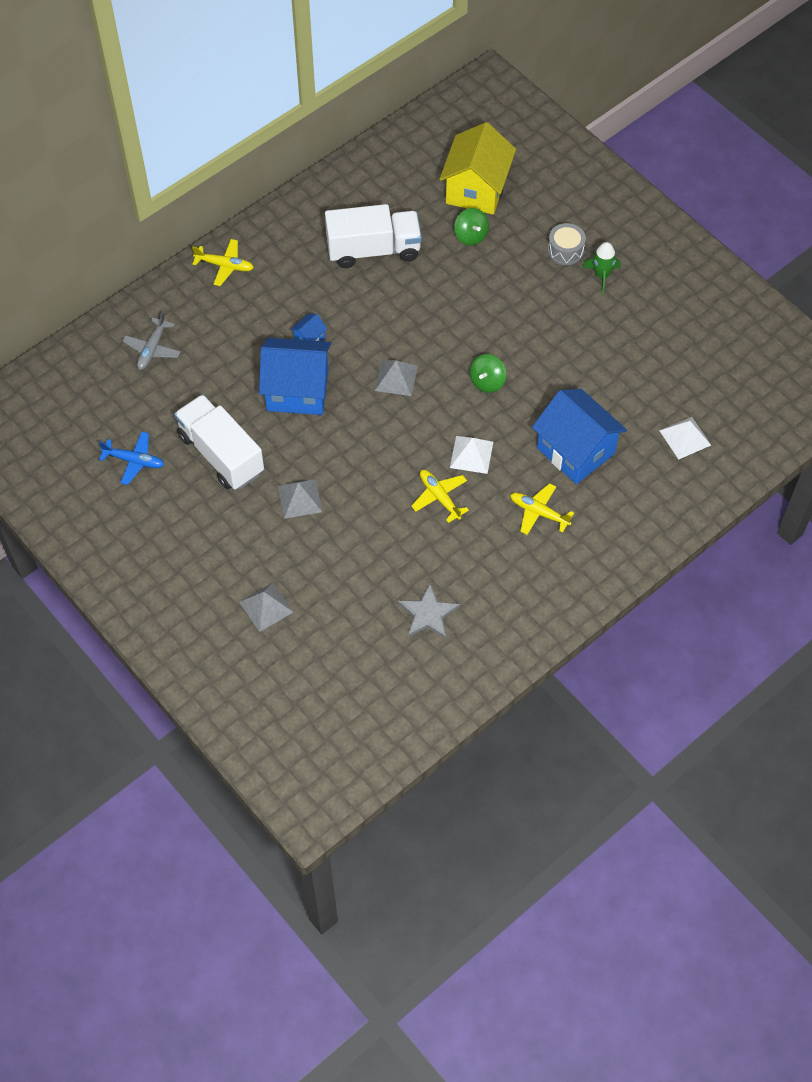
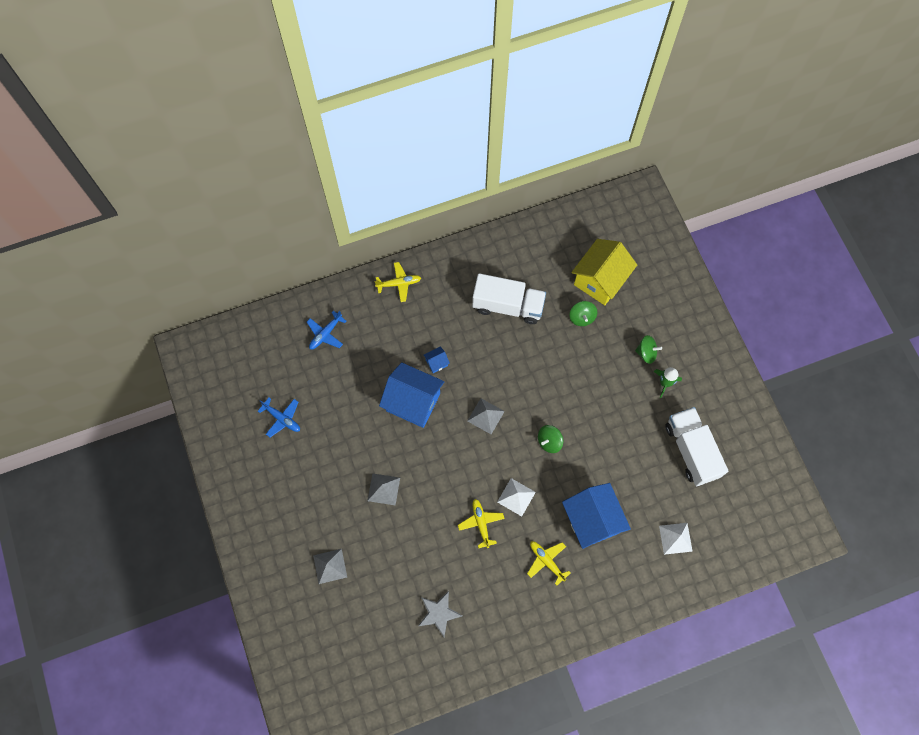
camera: 20 degrees right, 10 degrees up
grey plane [122,311,181,370] -> blue plane [307,311,346,349]
white truck [174,394,264,490] -> white truck moved to [665,407,728,486]
yellow plane [192,239,254,286] -> yellow plane turned 45 degrees counterclockwise [374,262,421,302]
grey drum [548,223,586,265] -> green spinning top [635,335,662,364]

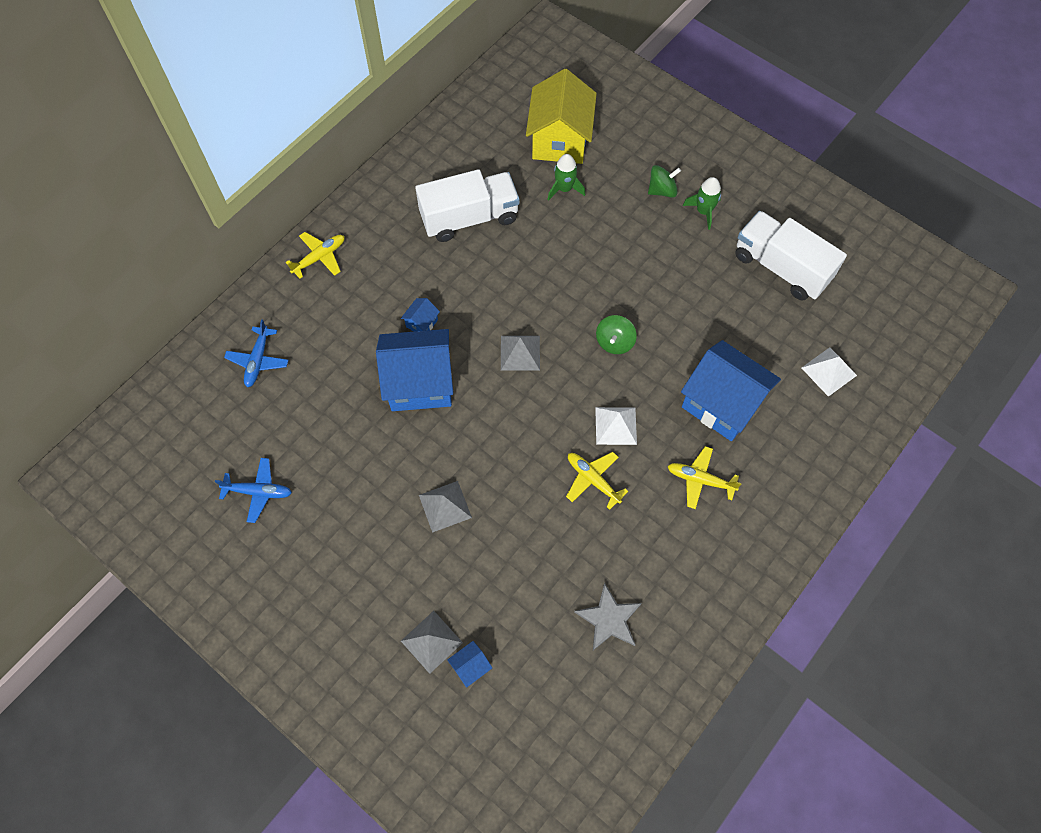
camera: 30 degrees left, 5 degrees down
green spinning top [569,301,597,326] -> green rocket [547,154,585,201]
none -> blue house [447,641,492,688]

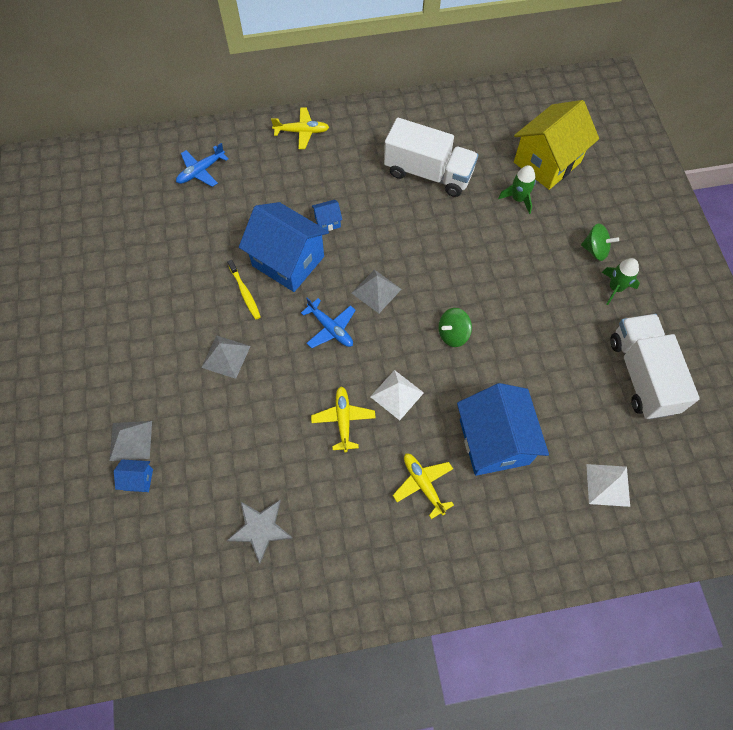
camera: 40 degrees right, 0 degrees up
blue plane [215,458,292,523] -> blue plane moved to [301,297,356,348]
none -> yellow toothbrush [227,259,261,319]

